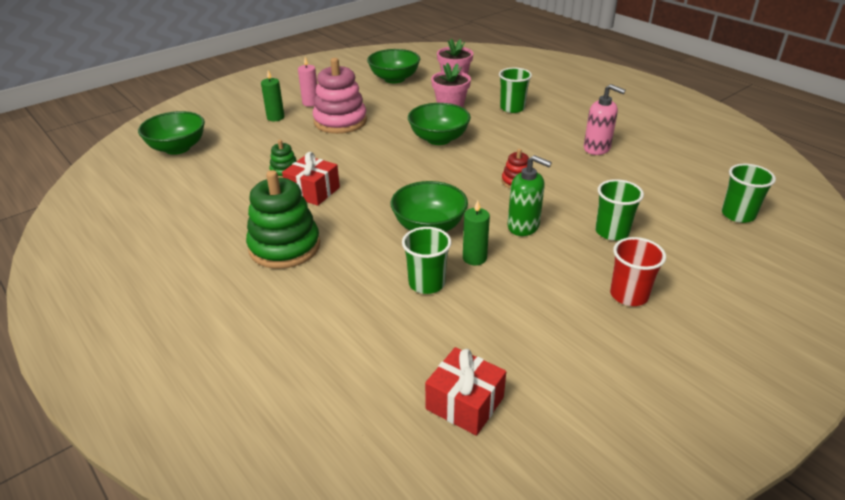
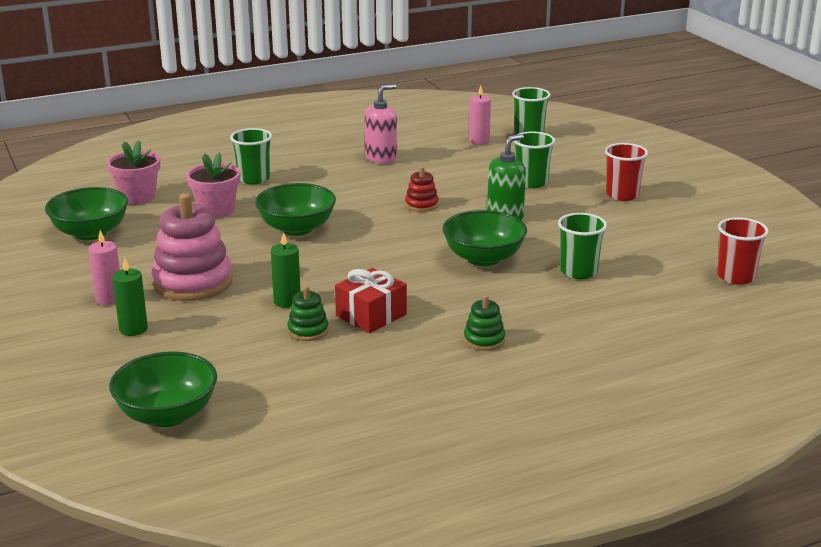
camera: 75 degrees left, 10 degrees down
green stacking toy [246,170,320,269] -> green stacking toy [464,295,505,351], size x0.48
red gift [425,347,506,436] -> red cup [717,217,769,285]
green candle [463,200,490,265] -> green candle moved to [271,232,301,308]
none -> pink candle [469,86,491,145]

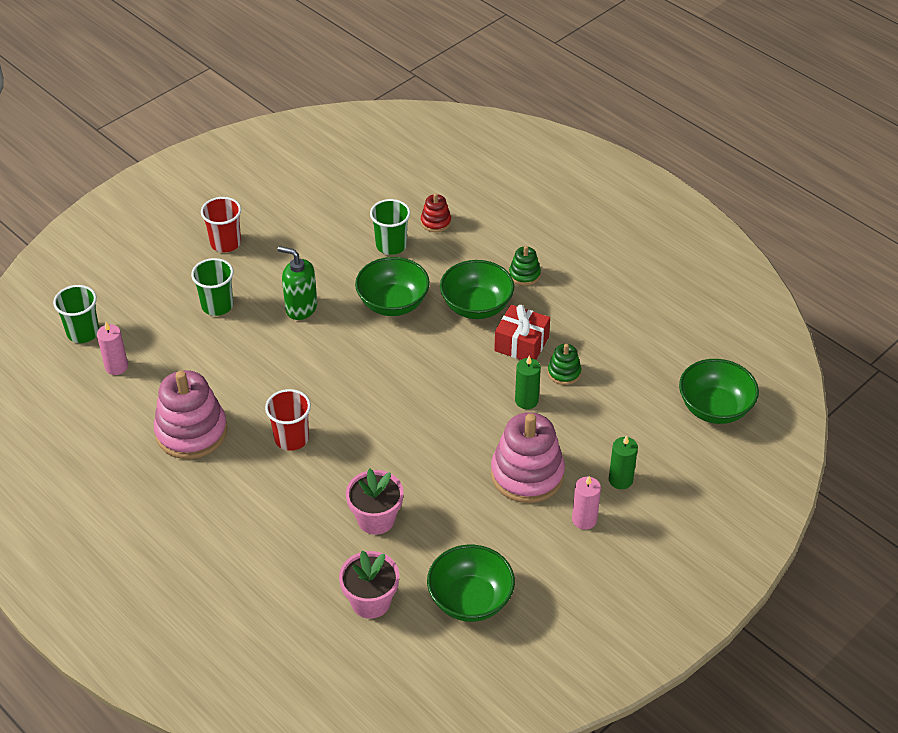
camera: 110 degrees left, 20 degrees up
green cup [230,128,272,185] -> none
green bowl [255,183,336,236] -> green bowl moved to [440,260,514,319]
pink soap dispenser [365,84,397,164] -> pink stacking toy [154,370,227,459]
red stacking toy [405,167,439,212] -> red stacking toy moved to [421,193,451,232]
red cup [717,217,769,285] -> red cup moved to [265,389,311,451]

